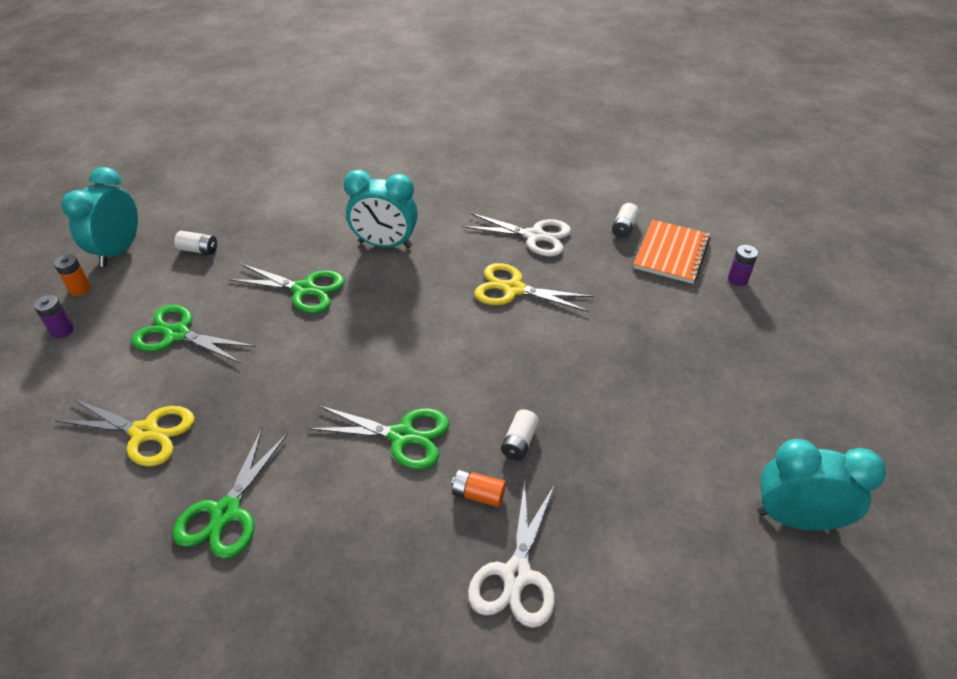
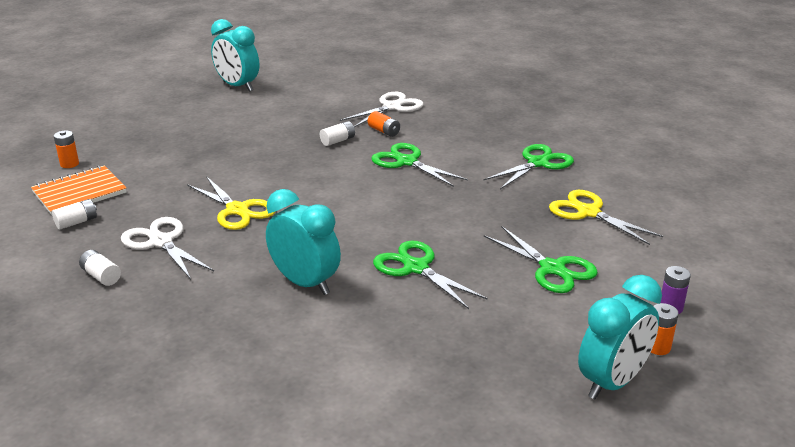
camera: 150 degrees left, 15 degrees down
white battery [174,231,217,255] -> white battery moved to [79,250,121,286]
purple battery [728,245,758,286] -> orange battery [53,130,79,168]

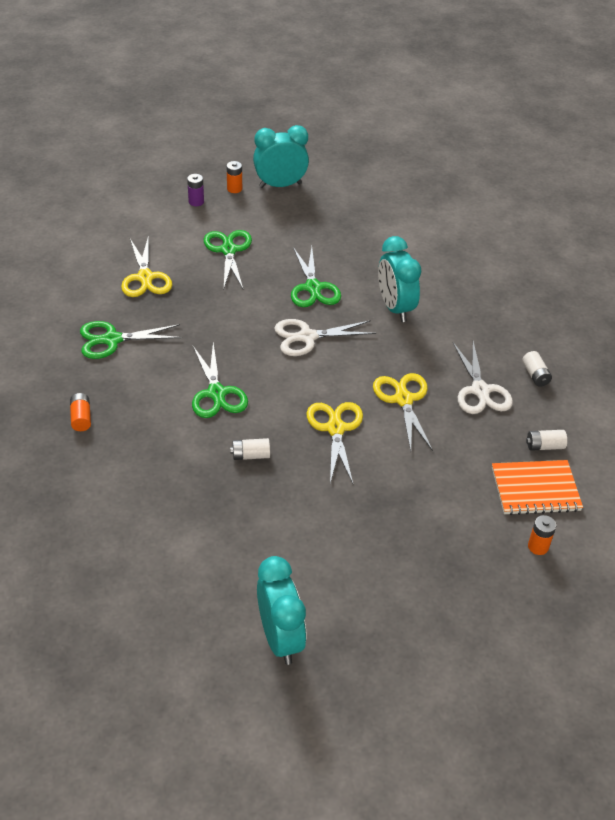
camera: 150 degrees left, 15 degrees up
white scissors [340,92,424,127] -> white scissors moved to [274,319,376,356]
orange battery [368,111,400,137] -> orange battery moved to [70,393,91,431]
none -> yellow scissors [307,402,363,484]

